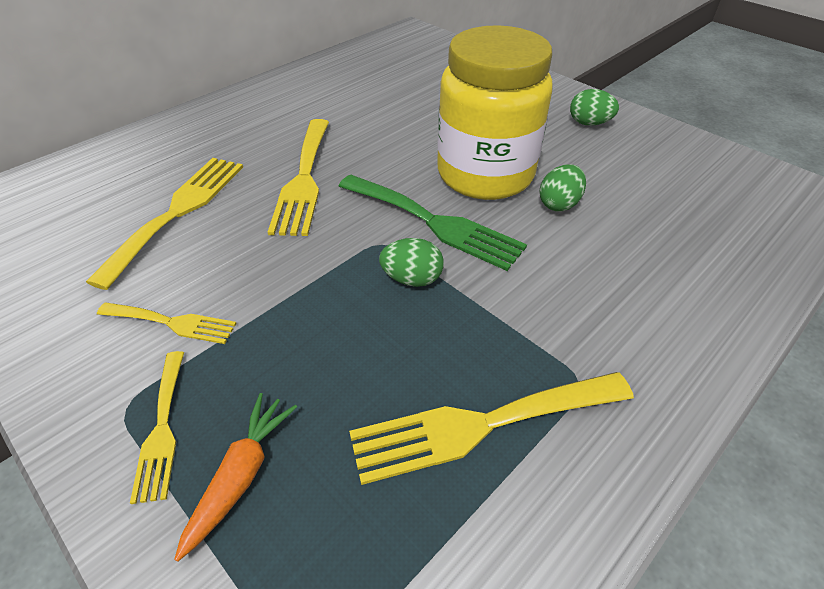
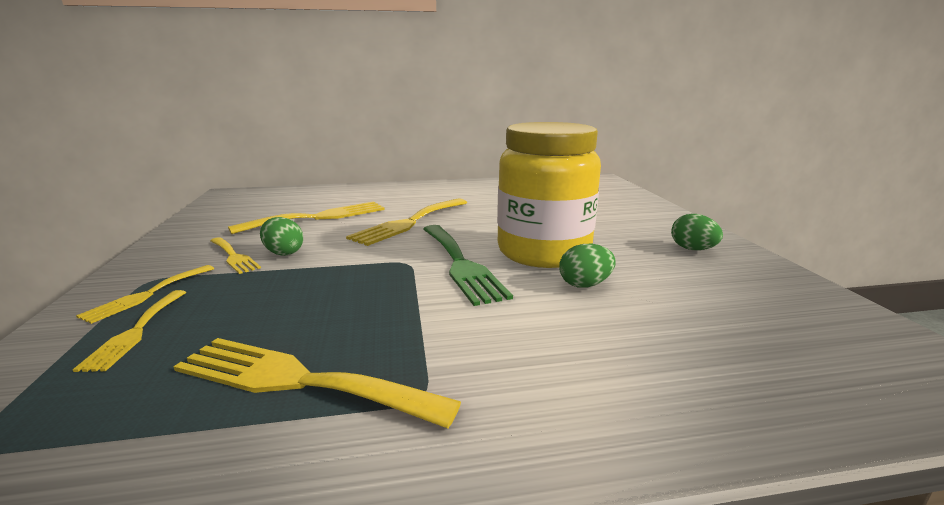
camera: 35 degrees right, 25 degrees down
orange carrot [174,393,297,562] -> yellow fork [73,290,186,372]
green egg [379,238,444,287] -> green egg moved to [260,217,303,256]

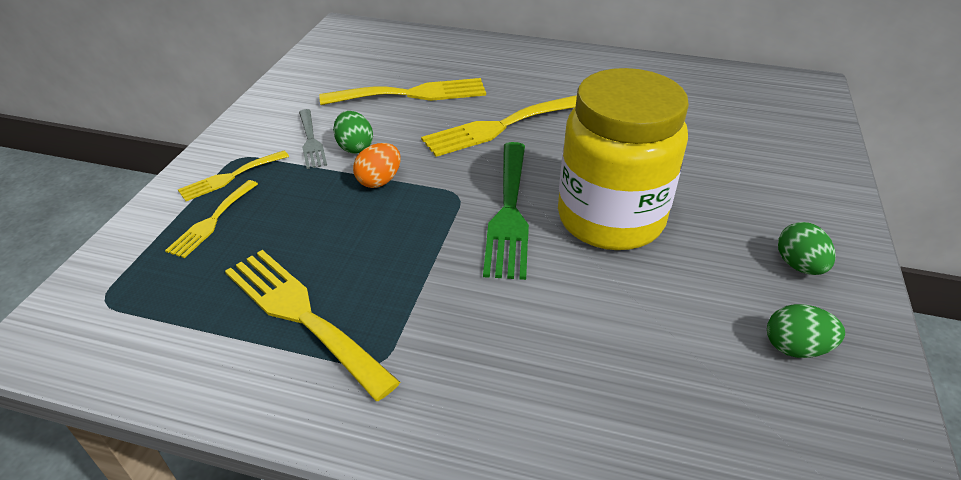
camera: 25 degrees right, 20 degrees up
yellow fork [210,237,261,274] -> grey fork [299,109,327,169]
green egg [559,244,616,288] -> green egg moved to [767,304,845,358]
none -> orange egg [353,143,401,188]

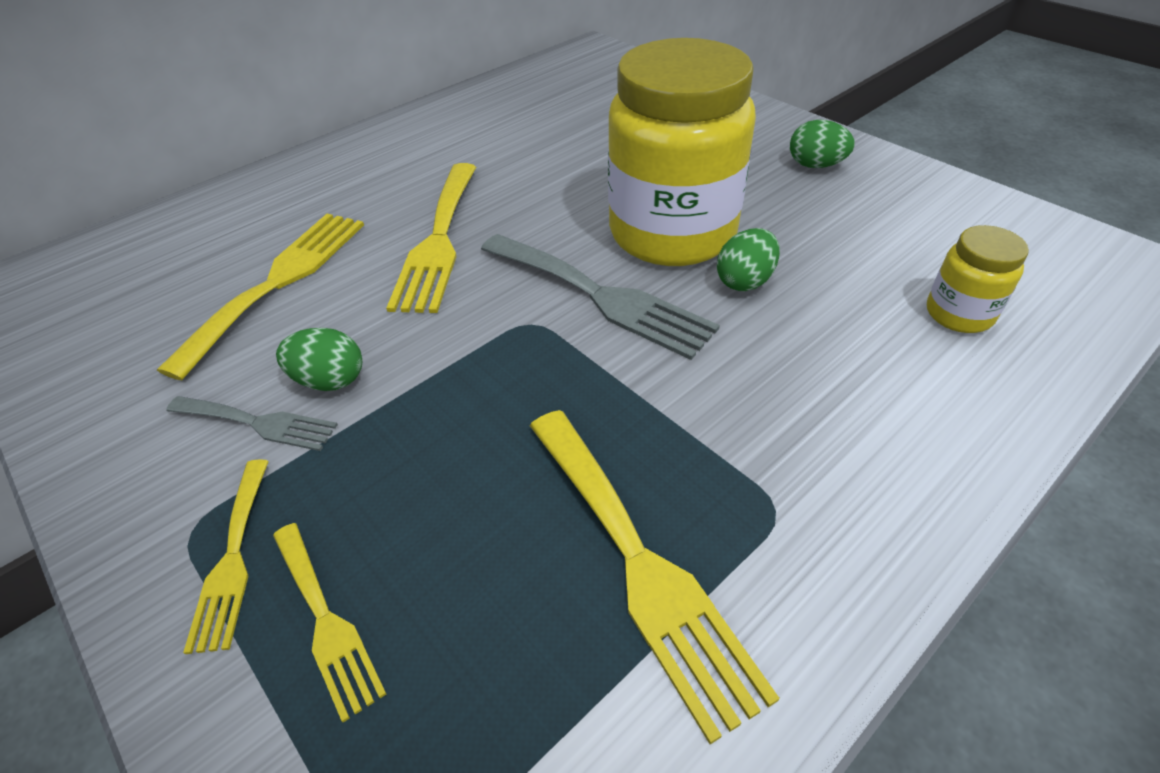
camera: 55 degrees left, 5 degrees up
yellow fork [225,250,400,401] -> yellow fork turned 105 degrees counterclockwise [530,410,780,744]
orange egg [353,143,401,188] -> none
green fork [483,142,529,280] -> grey fork [481,234,720,360]
green egg [767,304,845,358] -> green egg moved to [717,228,780,291]
none -> yellow jar [927,225,1029,333]

